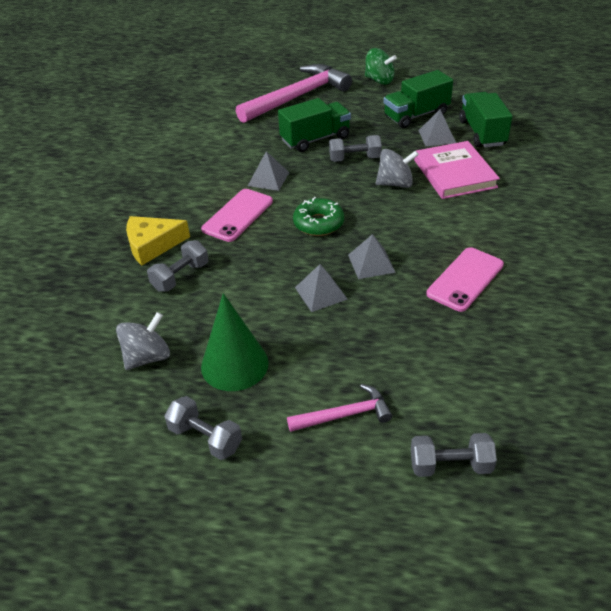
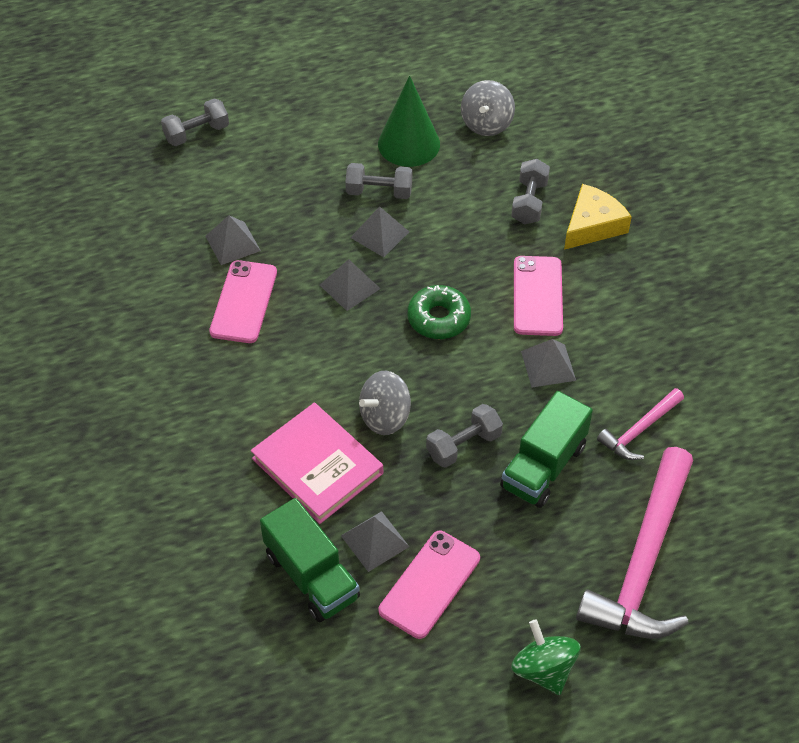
camera: 150 degrees right, 10 degrees up
grey dumbbell [164,396,242,460] -> grey dumbbell moved to [345,163,412,199]
pink hammer [287,384,392,432] -> pink hammer moved to [597,388,684,460]
green spinning top [365,48,397,85] -> green spinning top turned 60 degrees clockwise [511,619,581,695]
green truck [383,70,453,128] -> pink phone [379,531,480,639]
none -> grey pyramid [205,215,261,265]

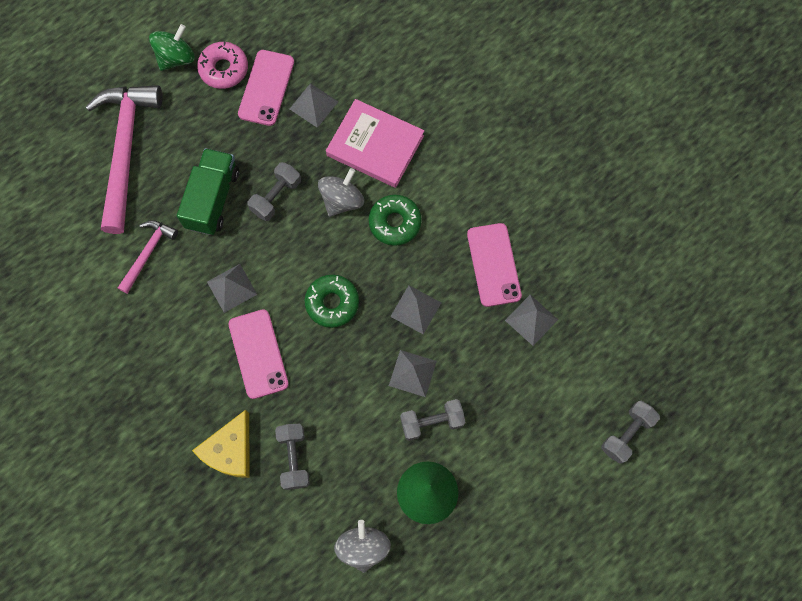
camera: 160 degrees right, 20 degrees up
green truck [260,498,360,622] -> none
green spinning top [511,619,581,695] -> green spinning top turned 90 degrees counterclockwise [149,24,195,71]
none -> pink donut [197,41,248,89]
none -> green donut [369,195,422,246]

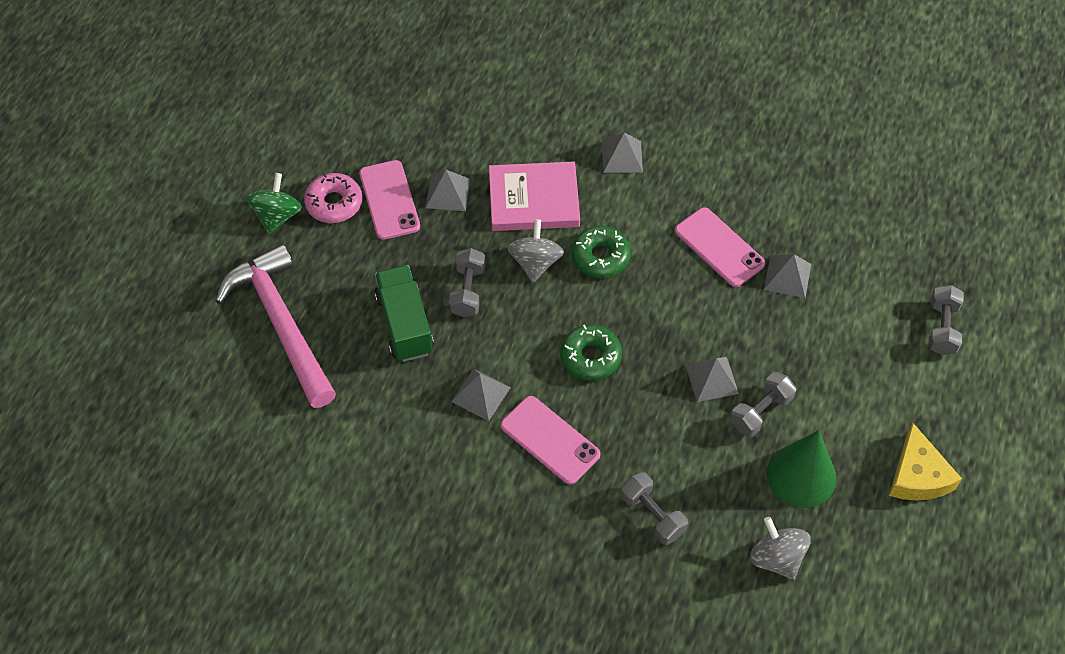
camera: 30 degrees left, 15 degrees down
pink hammer [118,220,178,294] -> none
yellow cheese [192,410,250,478] -> yellow cheese moved to [889,423,962,501]
grey pyramid [390,285,441,335] -> grey pyramid moved to [602,133,643,173]

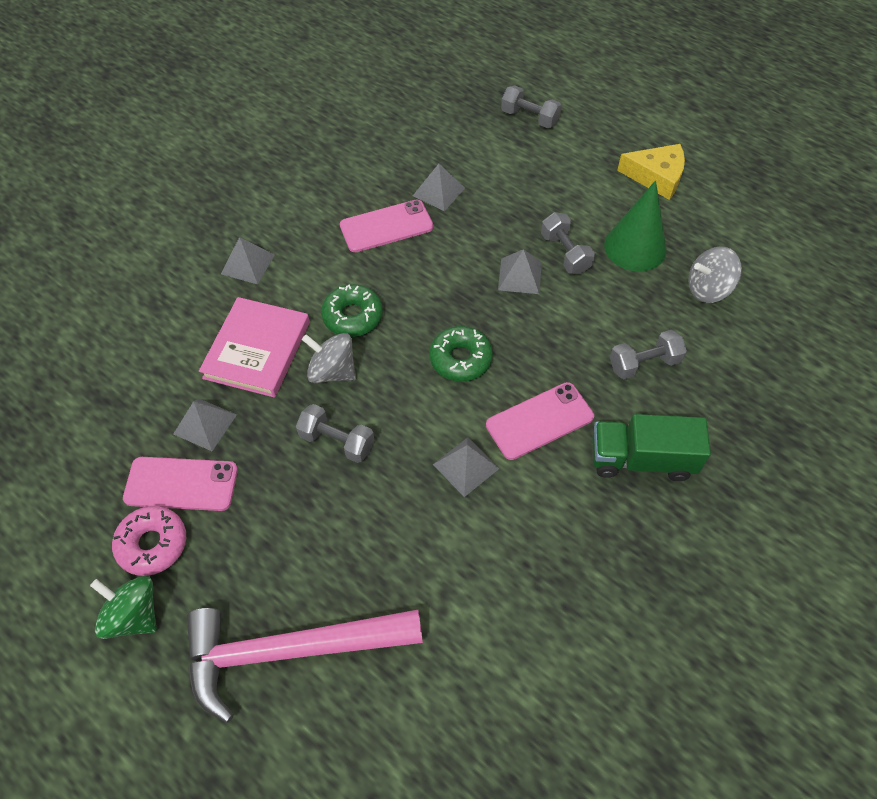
camera: 70 degrees left, 0 degrees up
green truck [375,265,434,362] -> green truck moved to [592,414,711,481]

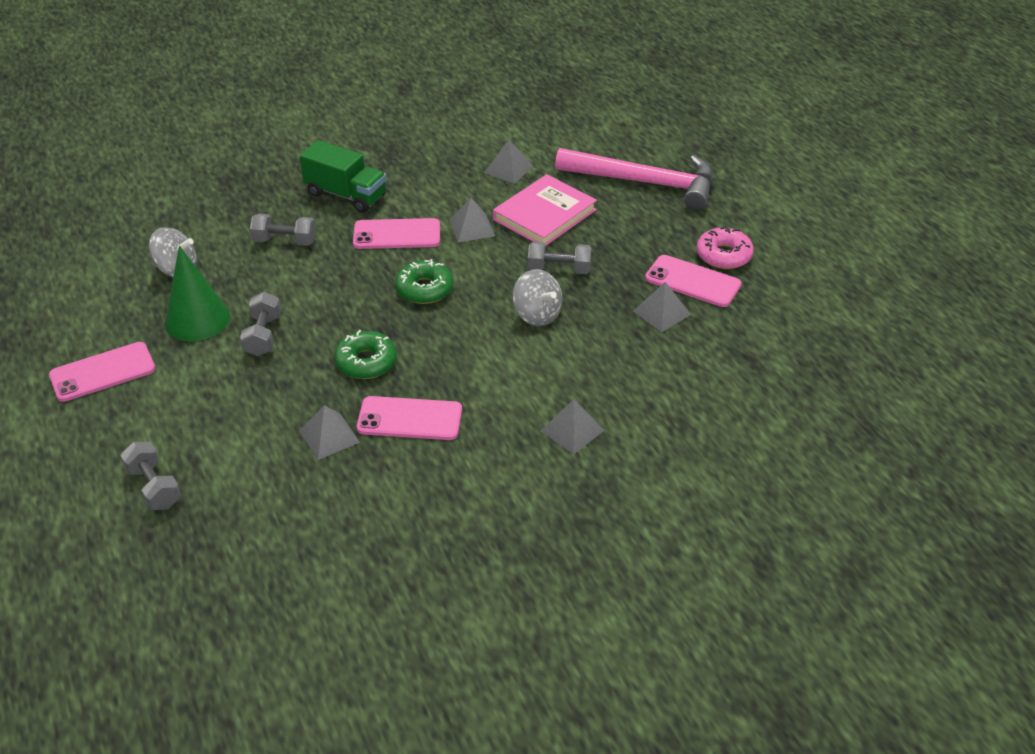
camera: 155 degrees left, 15 degrees down
green spinning top [90,576,157,639] -> none
pink book [199,297,310,398] -> pink book moved to [493,174,597,246]
grey dumbbell [296,404,374,463] -> grey dumbbell turned 45 degrees counterclockwise [528,241,592,274]
green donut [321,284,383,337] -> green donut moved to [334,330,397,379]
grey pyramid [498,249,542,294] -> grey pyramid moved to [484,140,534,184]
yellow cheese [617,144,685,200] -> pink phone [49,342,156,402]

